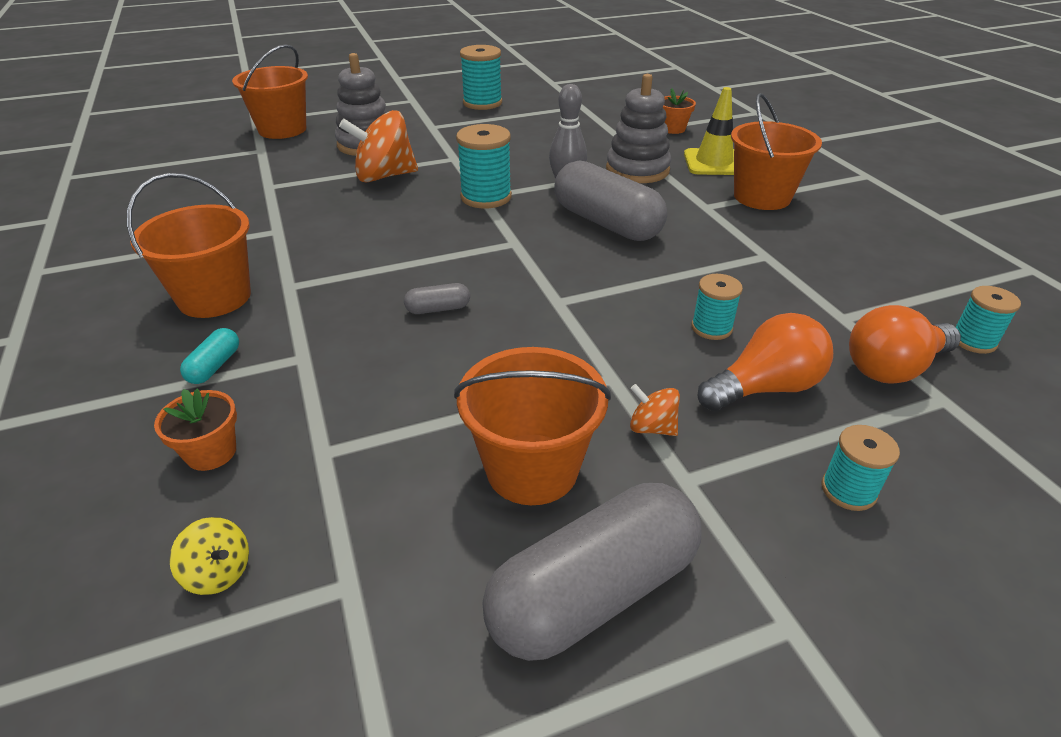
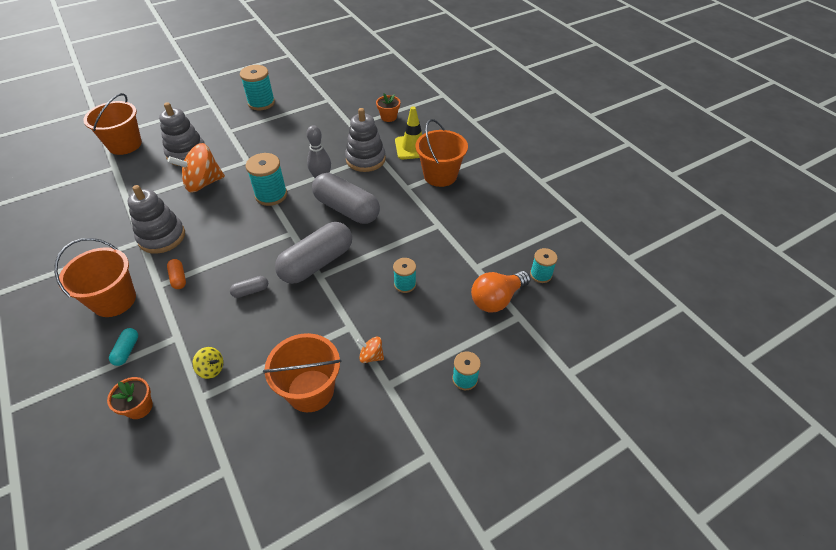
camera: 10 degrees left, 10 degrees up
yellow spinning top [169,517,249,595] -> yellow spinning top moved to [192,347,223,379]
grey capsule [483,483,701,661] -> grey capsule moved to [275,222,352,284]
orange light bulb [697,313,833,411] -> none
none -> grey stacking toy [127,185,185,254]
none -> orange capsule [167,259,186,289]

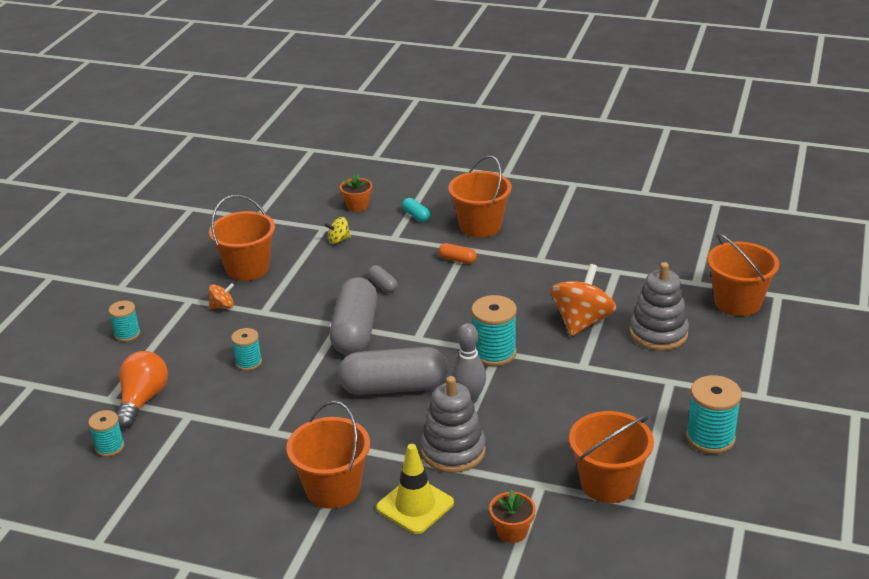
camera: 140 degrees right, 15 degrees down
grey stacking toy [127,185,185,254] -> none
grey capsule [230,276,268,298] -> grey capsule turned 60 degrees counterclockwise [368,265,398,293]
none -> orange bucket [569,411,654,503]

